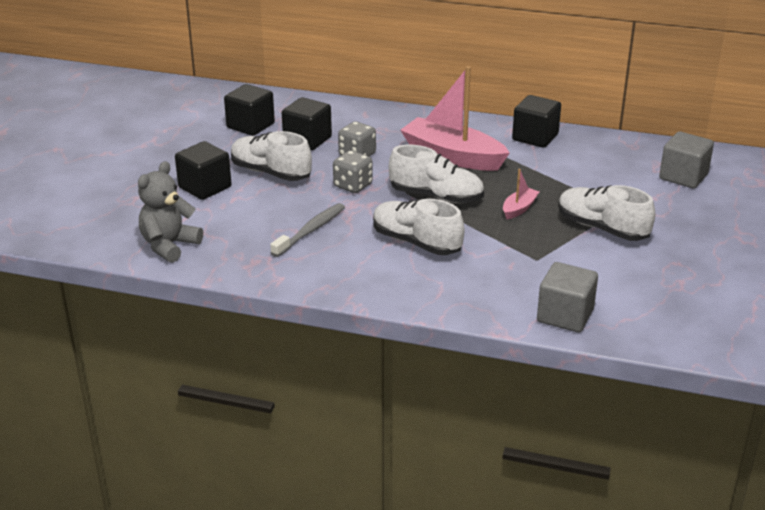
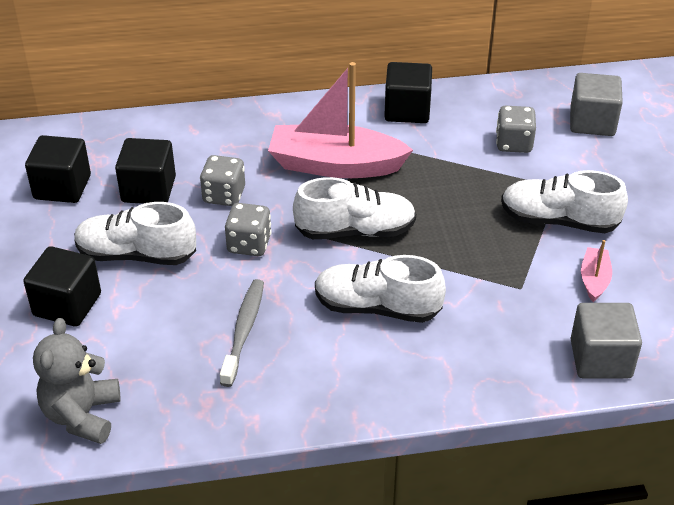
camera: 25 degrees left, 10 degrees up
pink boat [503,169,539,219] -> pink boat moved to [581,240,612,302]
none -> grey dice [496,106,536,153]

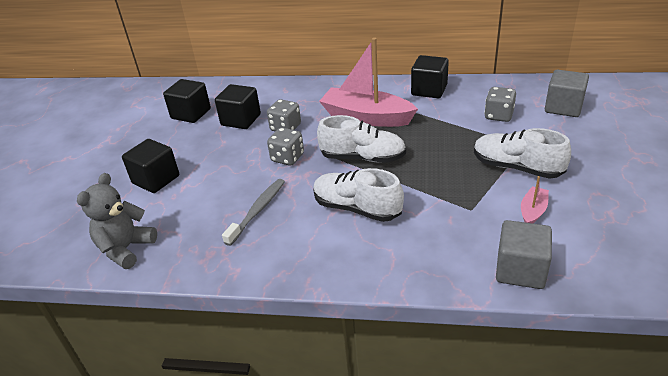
camera: 20 degrees right, 5 degrees down
white shoe [74,202,196,265] -> none

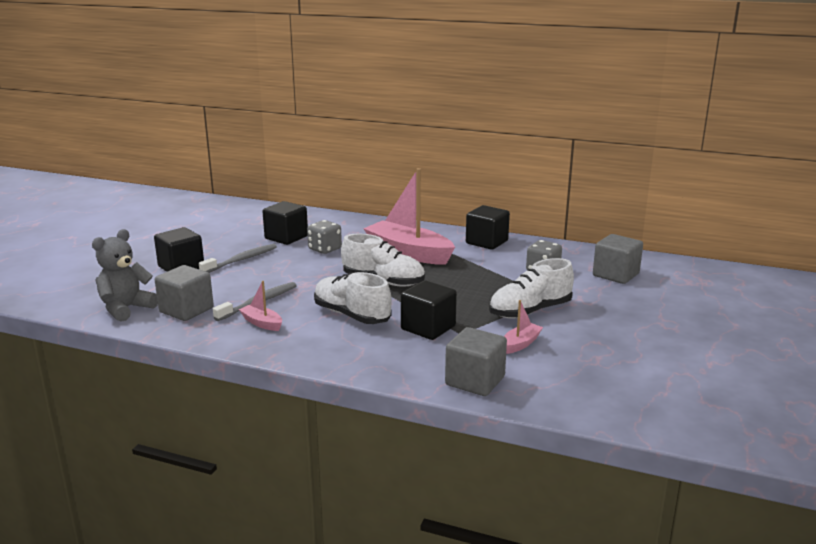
camera: 10 degrees right, 15 degrees down
black cube [163,79,211,123] -> black cube moved to [401,280,457,340]
grey dice [267,128,304,166] -> none
white shoe [474,128,571,179] -> white shoe turned 75 degrees counterclockwise [489,258,574,319]
none -> grey cube [155,265,214,321]
none -> grey toothbrush [199,244,277,273]
none -> pink boat [239,281,282,331]

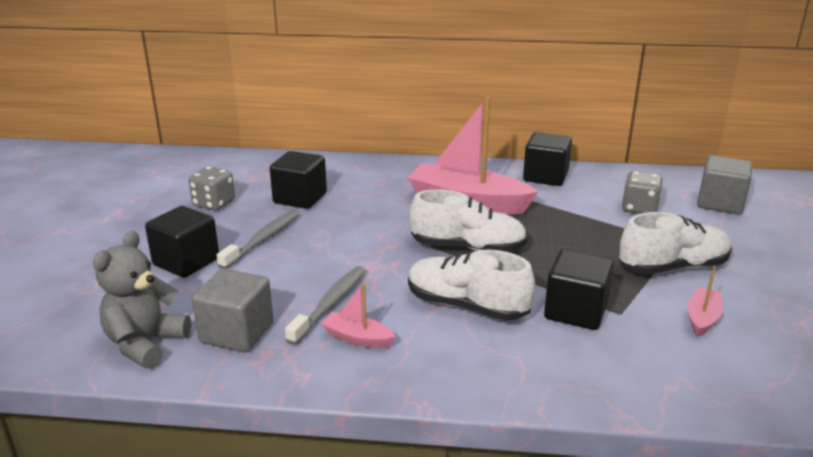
camera: 15 degrees left, 5 degrees up
grey dice [307,220,342,254] -> grey dice moved to [189,166,235,210]
grey cube [445,327,507,396] -> none
white shoe [489,258,574,319] -> white shoe turned 150 degrees counterclockwise [619,212,732,274]

